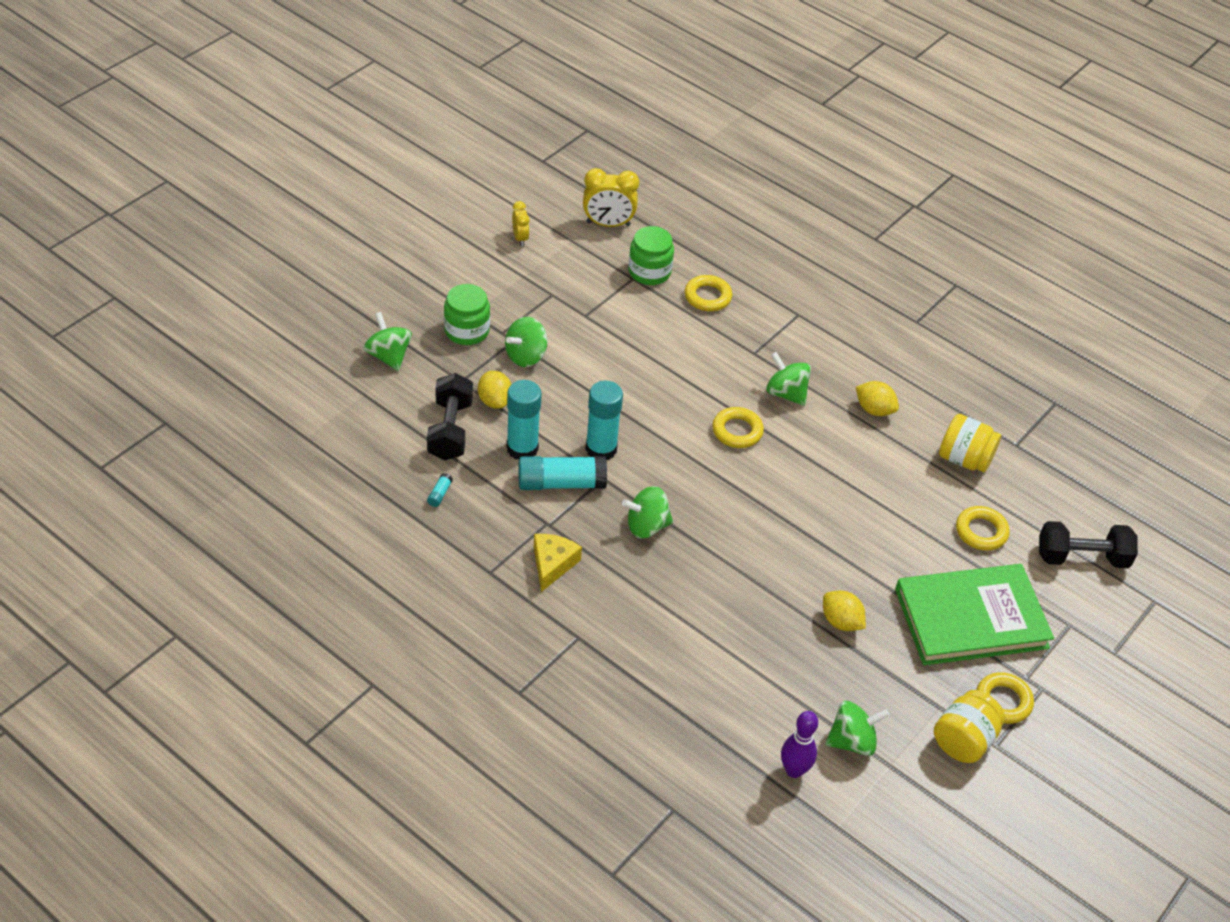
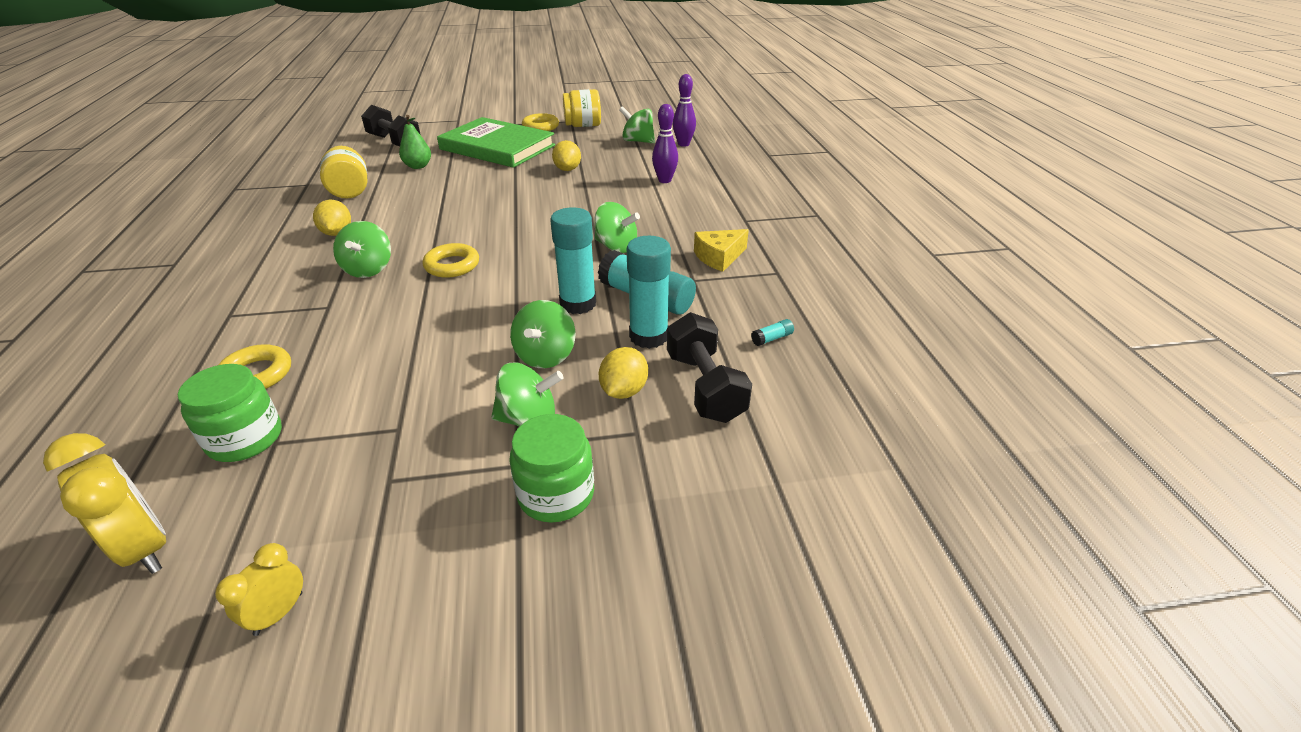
camera: 135 degrees left, 10 degrees down
green spinning top [363,312,412,371] -> green spinning top moved to [510,300,575,368]
black dumbbell [427,373,473,460] -> black dumbbell turned 60 degrees counterclockwise [667,312,752,423]
yellow ring [956,506,1010,551] -> green pear [399,115,431,169]
none -> purple bowling pin [652,104,678,183]

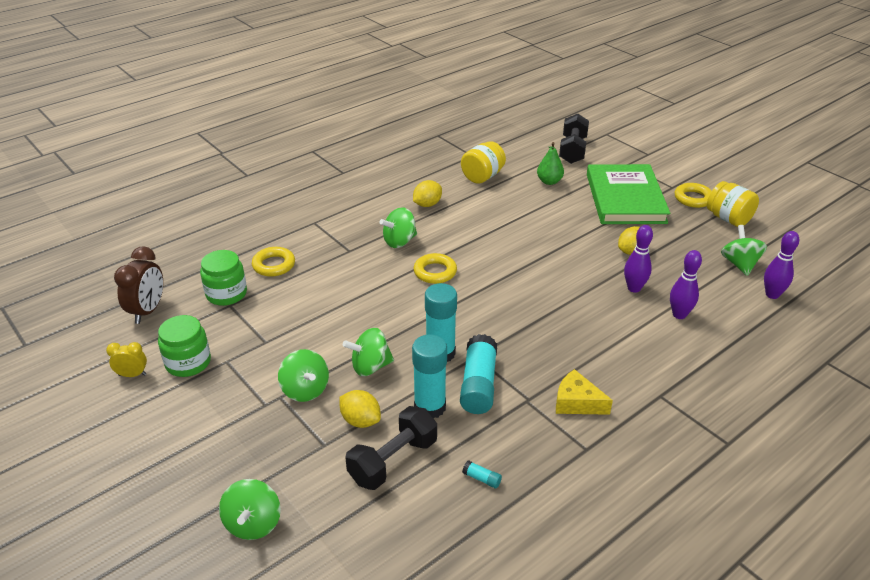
camera: 60 degrees right, 0 degrees up
yellow clock [43,433,166,574] -> brown clock [114,247,163,324]
green jar [509,414,594,523] -> green jar moved to [158,315,211,377]
green spinning top [594,202,640,253] -> green spinning top moved to [219,479,281,540]
yellow lemon [599,347,648,399] -> yellow lemon turned 45 degrees clockwise [339,390,381,428]
none -> purple bowling pin [624,225,653,293]

